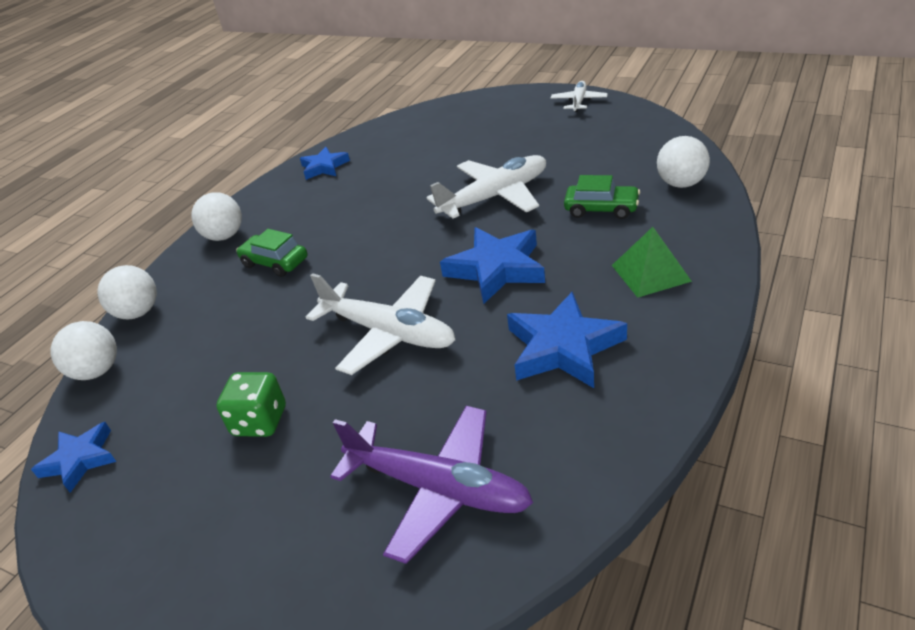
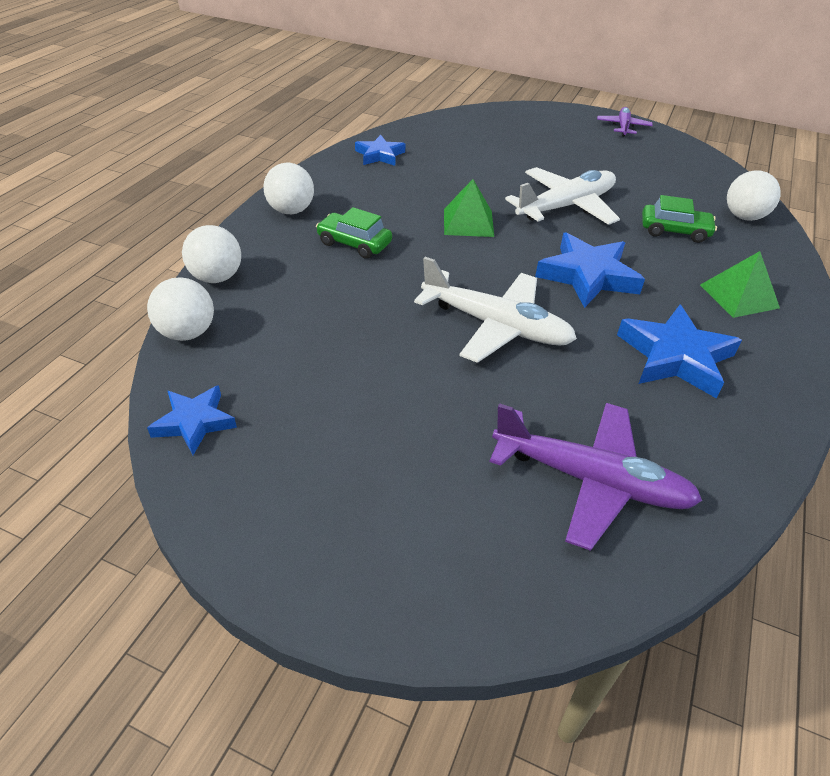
camera: 10 degrees left, 5 degrees up
green dice [216,372,286,437] -> none
white plane [551,81,608,112] -> purple plane [597,107,653,136]
none -> green pyramid [444,179,494,237]

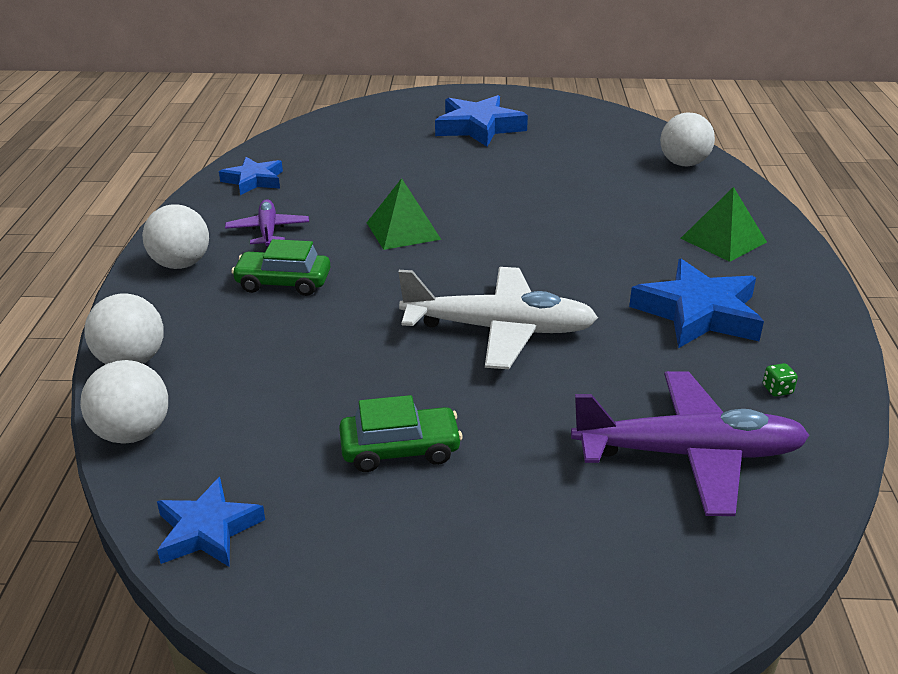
camera: 20 degrees left, 10 degrees down
white plane [505,167,620,225] -> none
blue star [535,232,645,308] -> blue star moved to [435,95,528,147]
purple plane [597,107,653,136] -> purple plane moved to [225,199,309,247]
green car [642,195,717,243] -> green car moved to [339,395,463,472]
none -> green dice [763,363,798,397]

